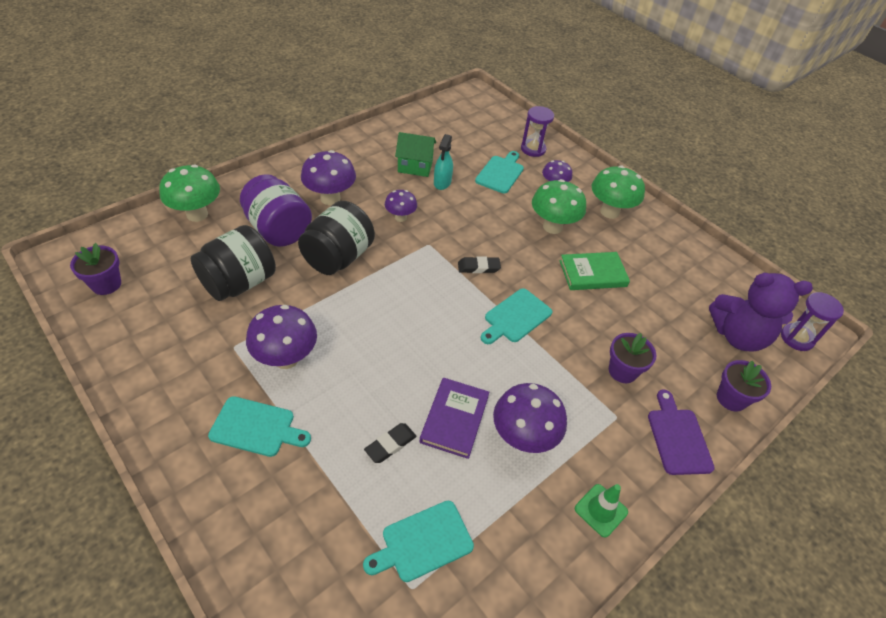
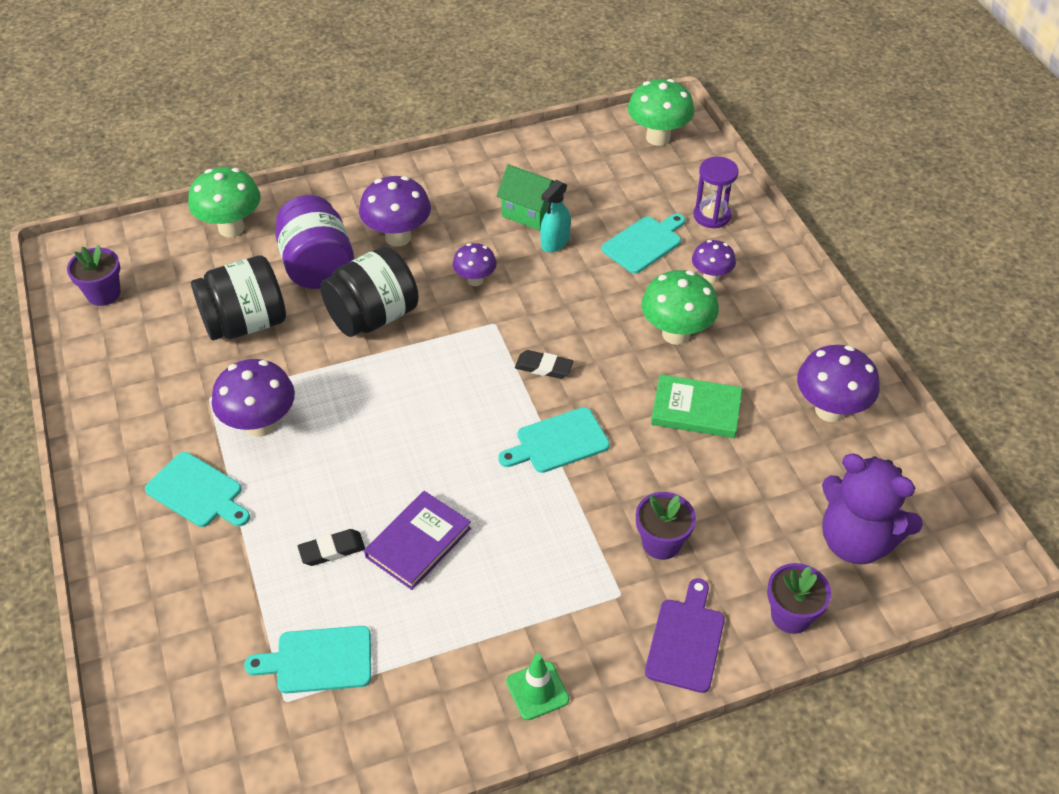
camera: 25 degrees right, 0 degrees up
purple mushroom [493,383,567,453] -> purple mushroom moved to [797,345,880,422]
green mushroom [592,166,645,219] -> green mushroom moved to [628,79,694,146]
purple hourglass [781,292,844,351] -> none

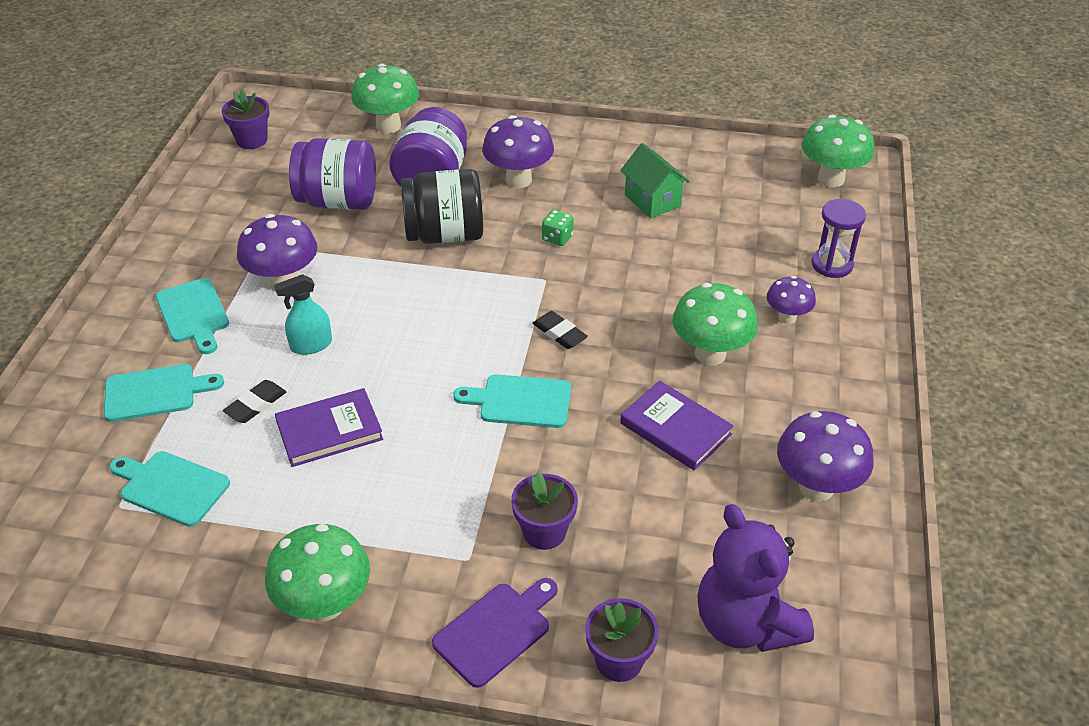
camera: 30 degrees right, 5 degrees down
black jar [191,255,286,340] -> purple jar [289,138,376,210]
black eraser [298,529,365,566] -> black eraser turned 60 degrees counterclockwise [223,380,286,423]
purple mushroom [453,243,497,286] -> green dice [542,210,574,246]
green traffic cone [506,654,569,720] -> green mushroom [265,524,370,621]
turquoise spray bottle [540,180,571,252] -> turquoise spray bottle moved to [274,274,332,355]
turquoise cutting board [601,214,685,274] -> turquoise cutting board moved to [104,364,224,422]
green book [651,374,742,438] -> purple book [620,381,734,470]

